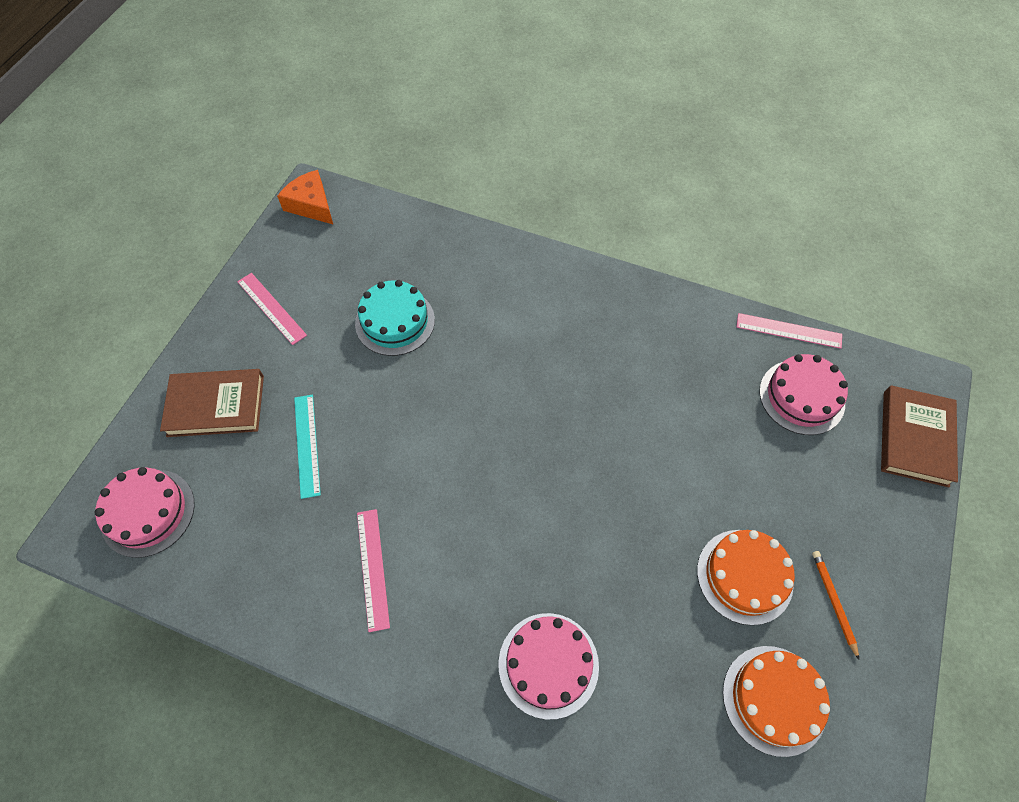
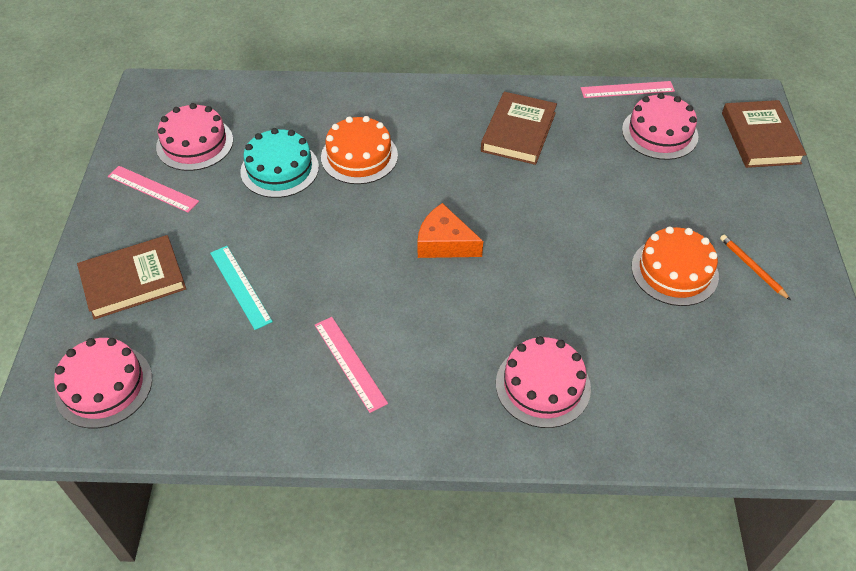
camera: 20 degrees left, 10 degrees down
orange cheese [277,170,333,224] -> orange cheese moved to [417,203,483,258]
orange cake [723,646,830,757] -> orange cake moved to [321,116,398,184]
none -> pink cake [156,103,233,171]
none -> brown book [481,92,557,165]

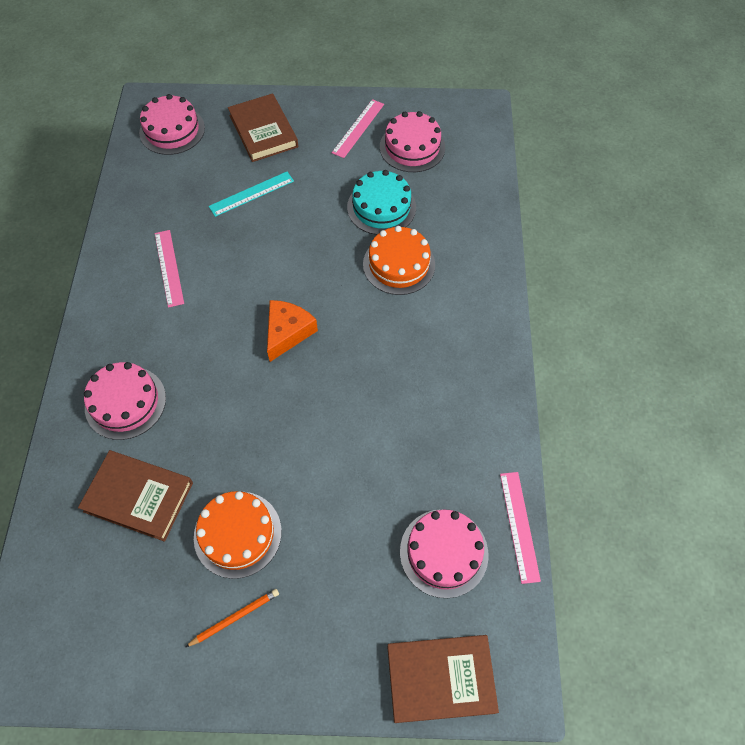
camera: 90 degrees right, 10 degrees up
pink ruler [315,317,388,413] -> pink ruler turned 75 degrees counterclockwise [155,230,184,308]
brown book [481,92,557,165] -> brown book moved to [78,450,193,542]

